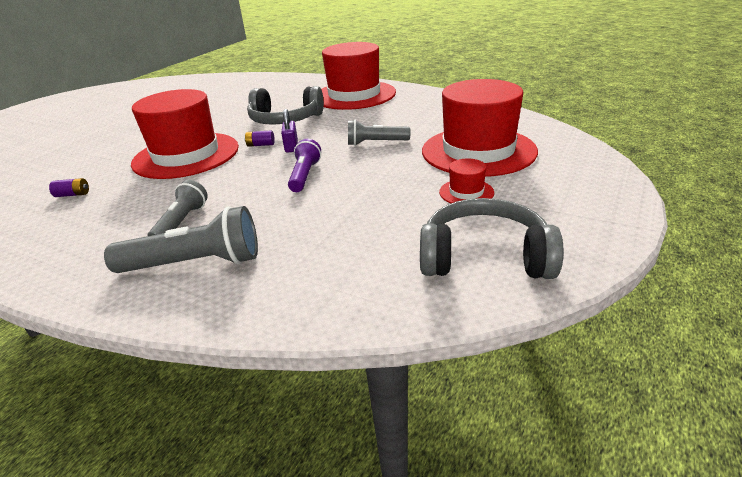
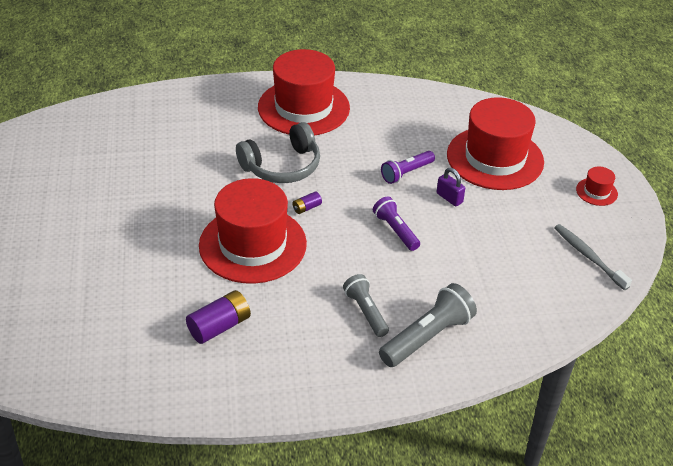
camera: 40 degrees left, 10 degrees up
purple battery [49,178,89,197] -> purple battery [186,290,251,344], size x1.91
purple padlock [281,109,298,153] -> purple padlock moved to [437,168,465,206]
grey flashlight [348,120,410,146] -> purple flashlight [381,151,435,184]
grey headphones [420,198,563,279] -> grey toothbrush [554,224,632,290]
red hat [439,159,494,203] -> red hat moved to [576,166,618,206]

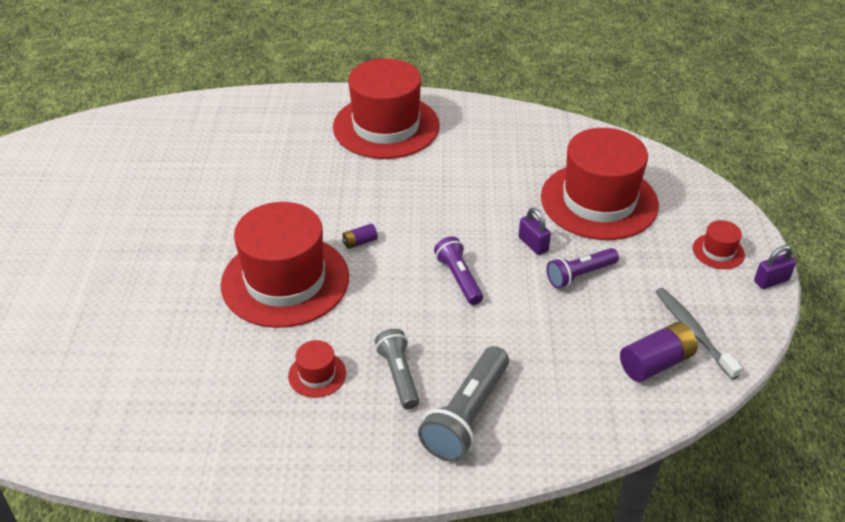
camera: 10 degrees right, 0 degrees up
purple battery [186,290,251,344] -> purple battery moved to [620,322,698,382]
grey headphones [236,122,320,183] -> none
grey flashlight [379,283,477,367] -> grey flashlight turned 150 degrees clockwise [418,346,509,462]
purple flashlight [381,151,435,184] -> purple flashlight moved to [546,248,619,289]
none -> red hat [288,340,346,398]
none -> purple padlock [754,245,796,289]

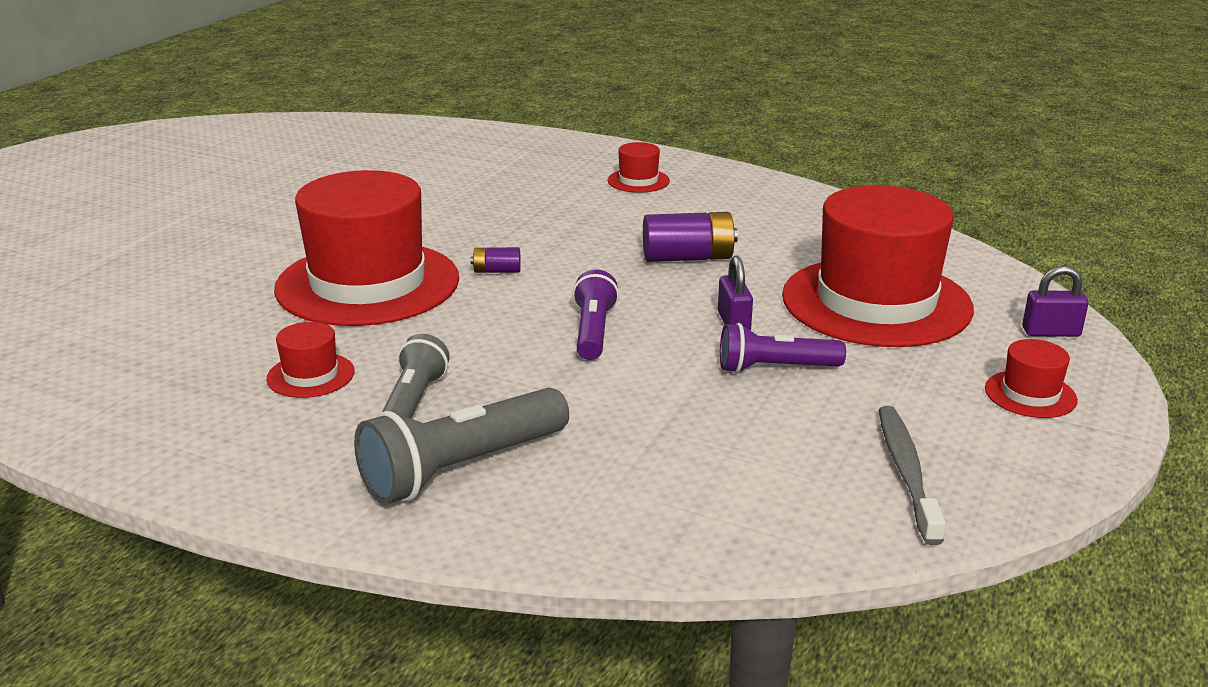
camera: 25 degrees right, 15 degrees down
red hat [333,58,440,159] -> red hat [607,142,670,193], size x0.41
purple battery [620,322,698,382] -> purple battery moved to [643,212,738,262]
purple padlock [754,245,796,289] -> purple padlock moved to [1022,266,1089,337]

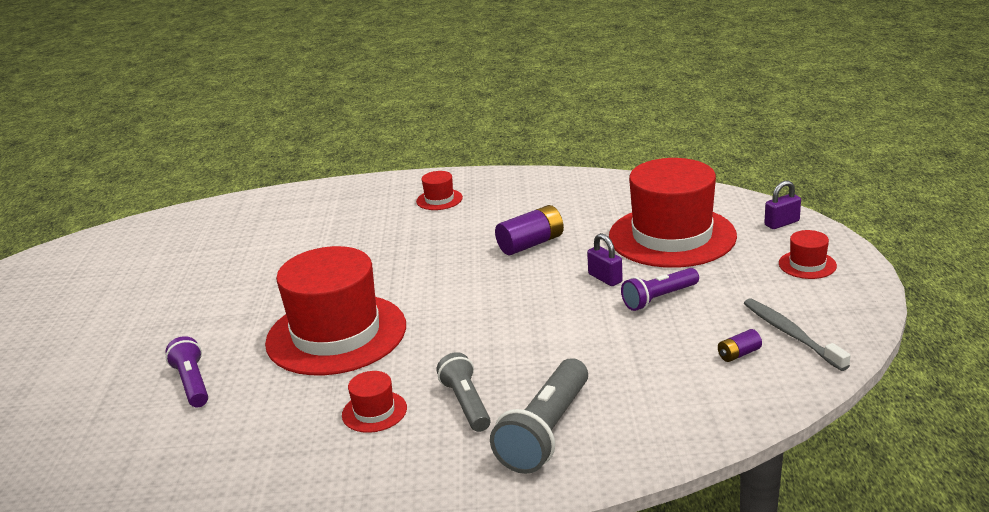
camera: 25 degrees left, 0 degrees up
purple battery [471,247,521,273] -> purple battery moved to [718,329,762,362]
purple flashlight [573,269,619,360] -> purple flashlight moved to [165,336,208,407]

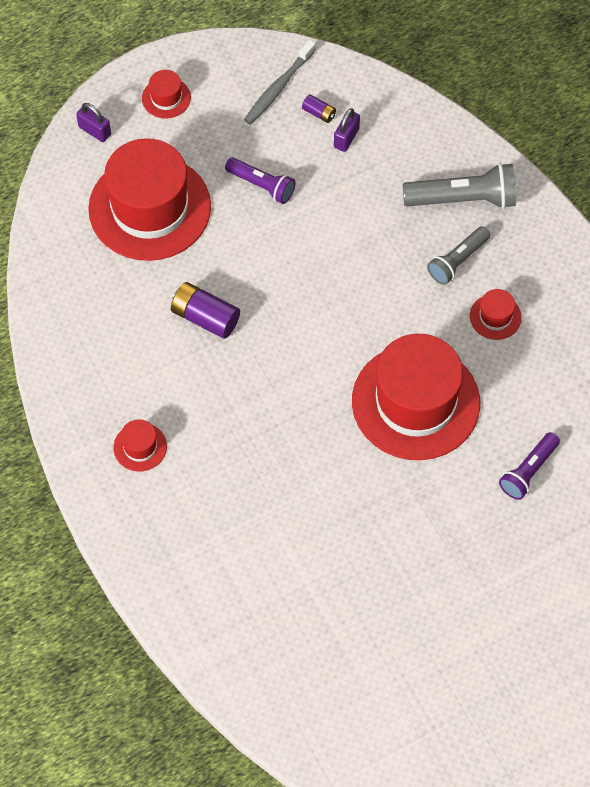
camera: 120 degrees left, 35 degrees up
purple padlock [587,233,623,286] -> purple padlock moved to [334,108,360,152]

